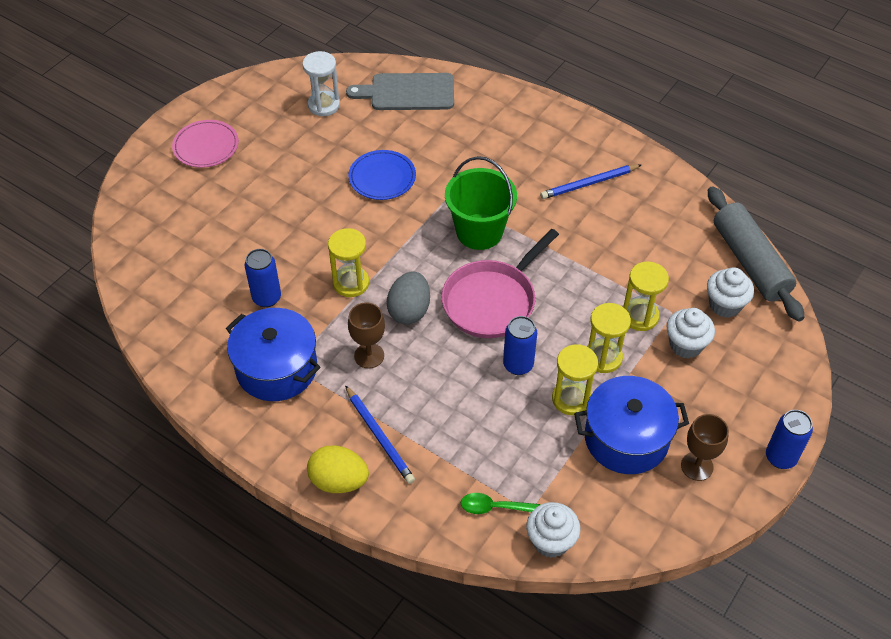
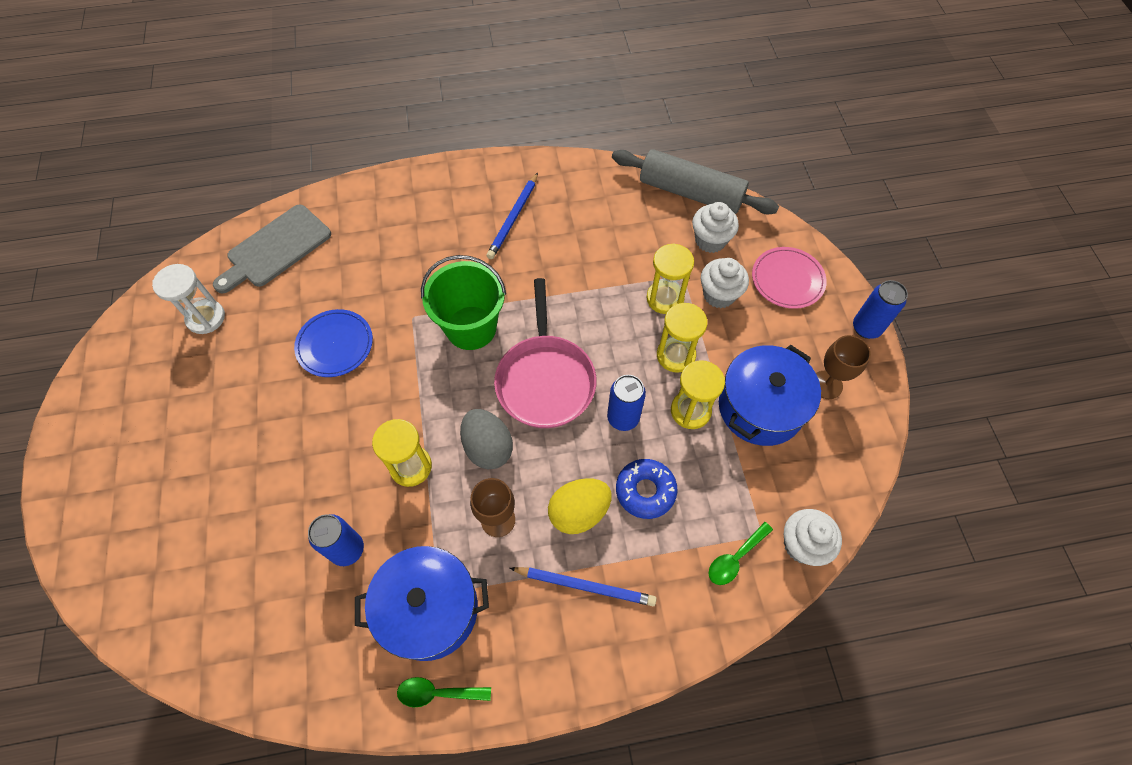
camera: 45 degrees left, 10 degrees up
pink plate [172,120,239,168] -> pink plate moved to [752,247,827,309]
yellow egg [307,445,369,493] -> yellow egg moved to [548,478,612,534]
none -> green spoon [397,677,491,707]
none -> blue donut [616,459,678,519]

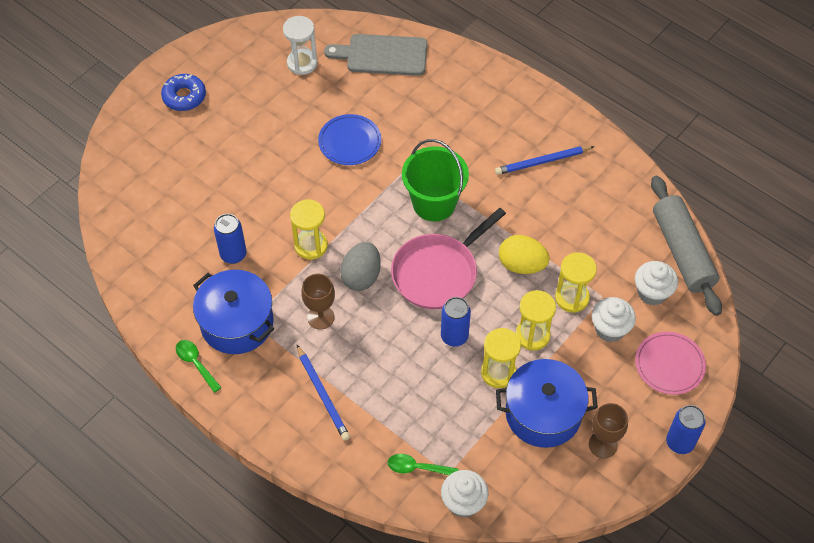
camera: 50 degrees right, 5 degrees down
yellow egg [548,478,612,534] -> yellow egg moved to [499,235,550,274]
blue donut [616,459,678,519] -> blue donut moved to [161,74,206,111]

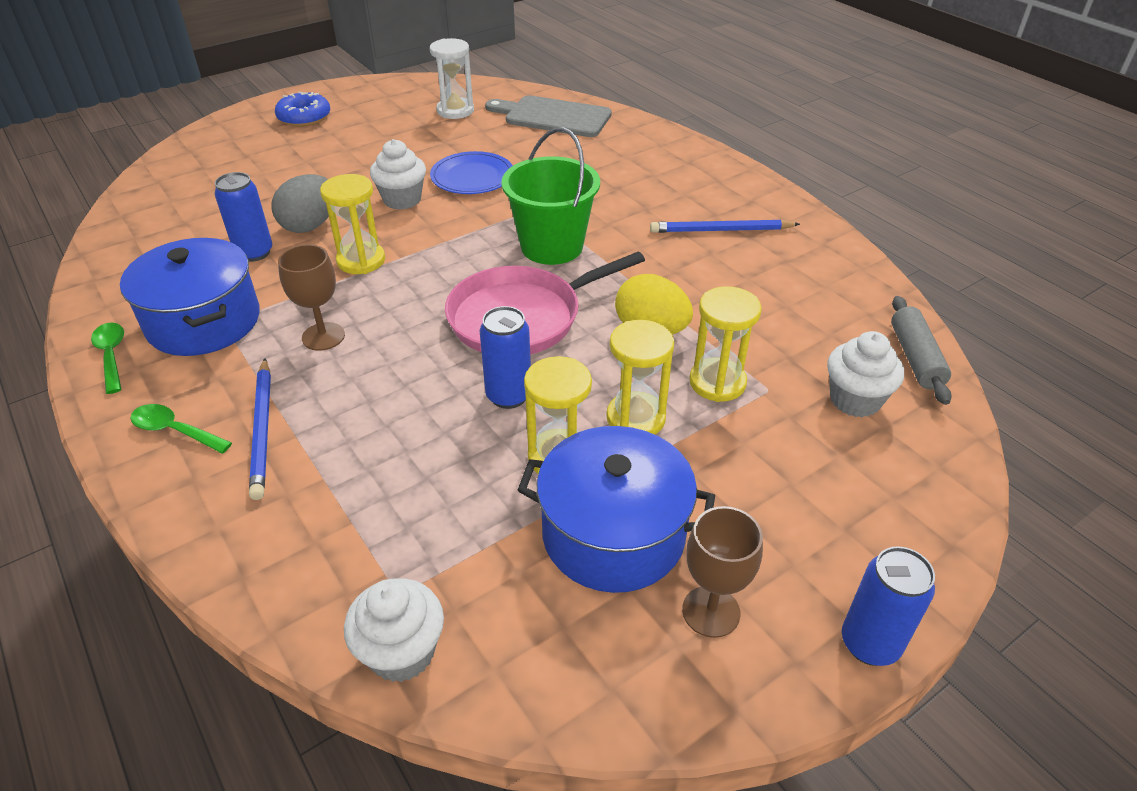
camera: 15 degrees right, 15 degrees down
grey egg [340,242,381,291] -> grey egg moved to [272,174,329,233]
green spoon [388,454,459,475] -> green spoon moved to [130,404,232,453]
white cupcake [592,297,636,342] -> white cupcake moved to [370,139,426,210]
pink plate [635,332,706,395] -> none
grey rolling pin [651,176,722,316] -> grey rolling pin [891,296,952,405], size x0.58

